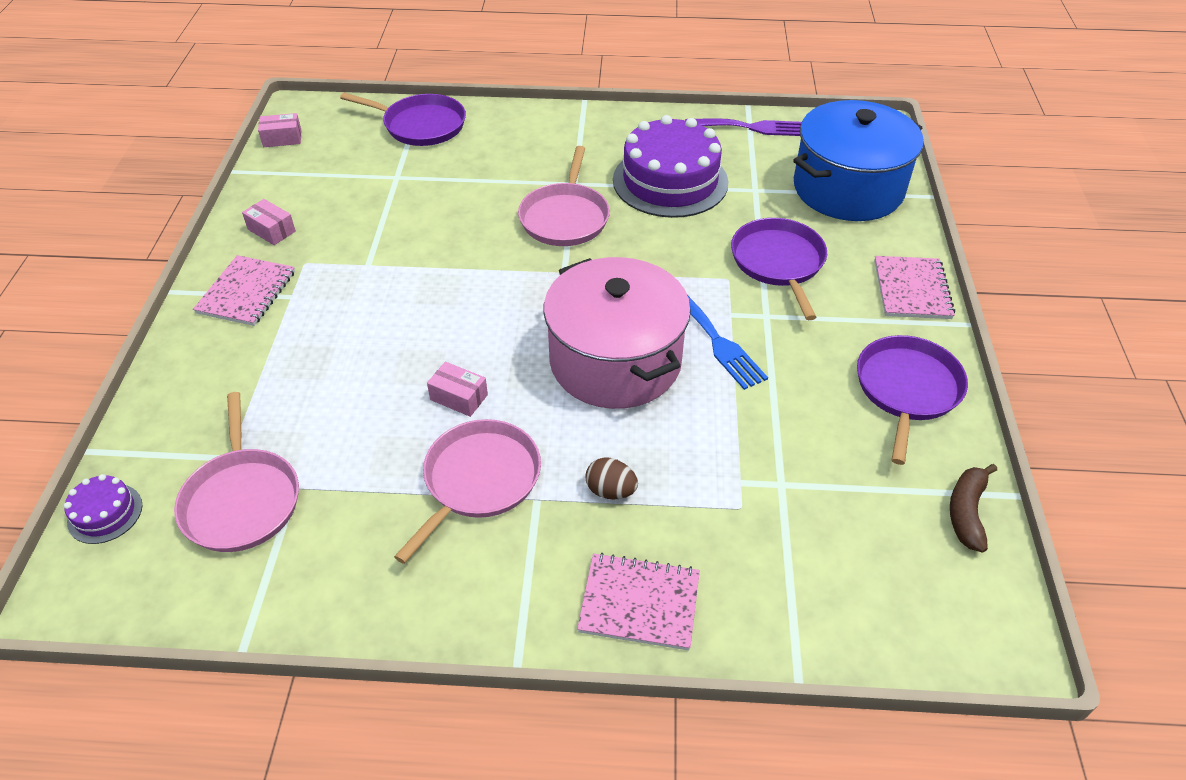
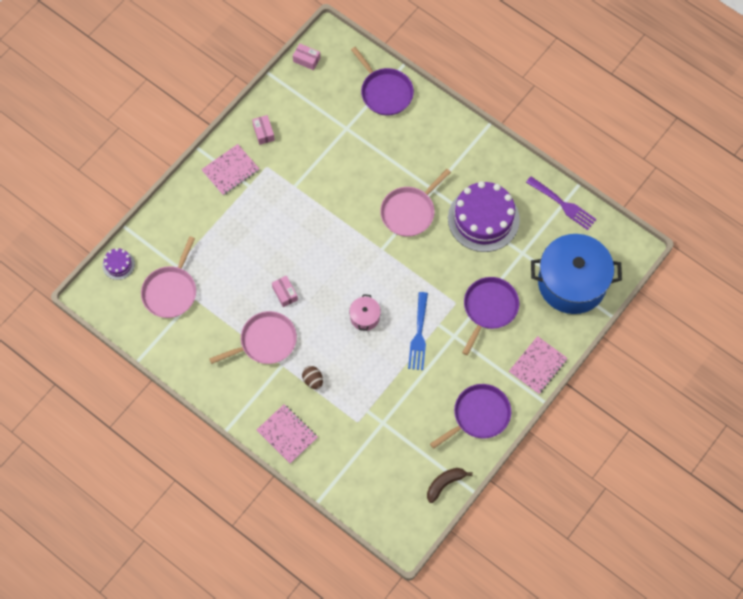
camera: 35 degrees right, 20 degrees up
pink pot [543,257,691,409] -> pink pot [349,294,381,331], size x0.43

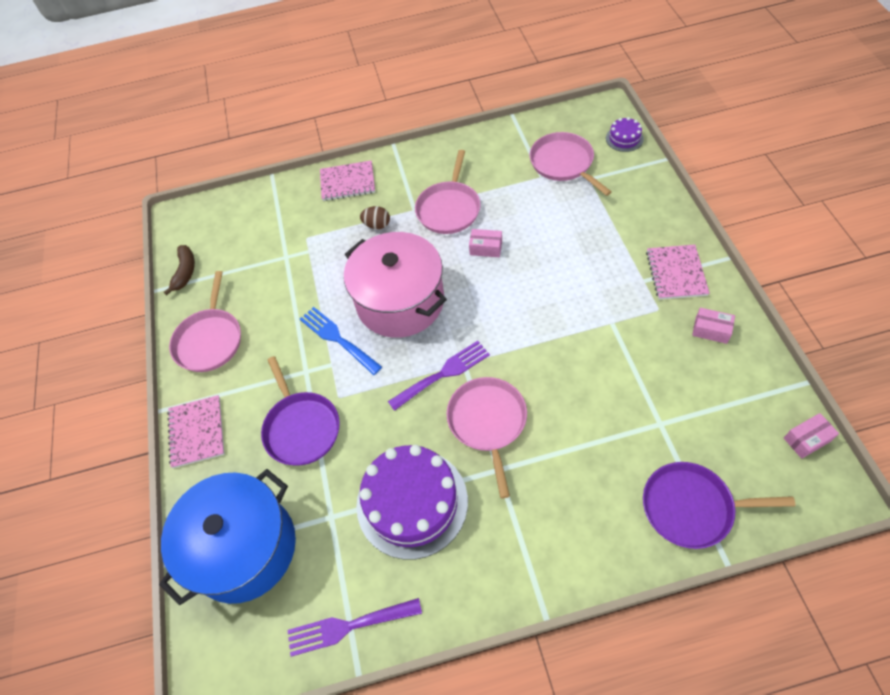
camera: 135 degrees right, 10 degrees down
pink pot [349,294,381,331] -> pink pot [344,232,447,338], size x2.35
purple pan [430,384,511,449] -> pink pan [169,271,241,372]
none -> purple fork [388,341,490,411]

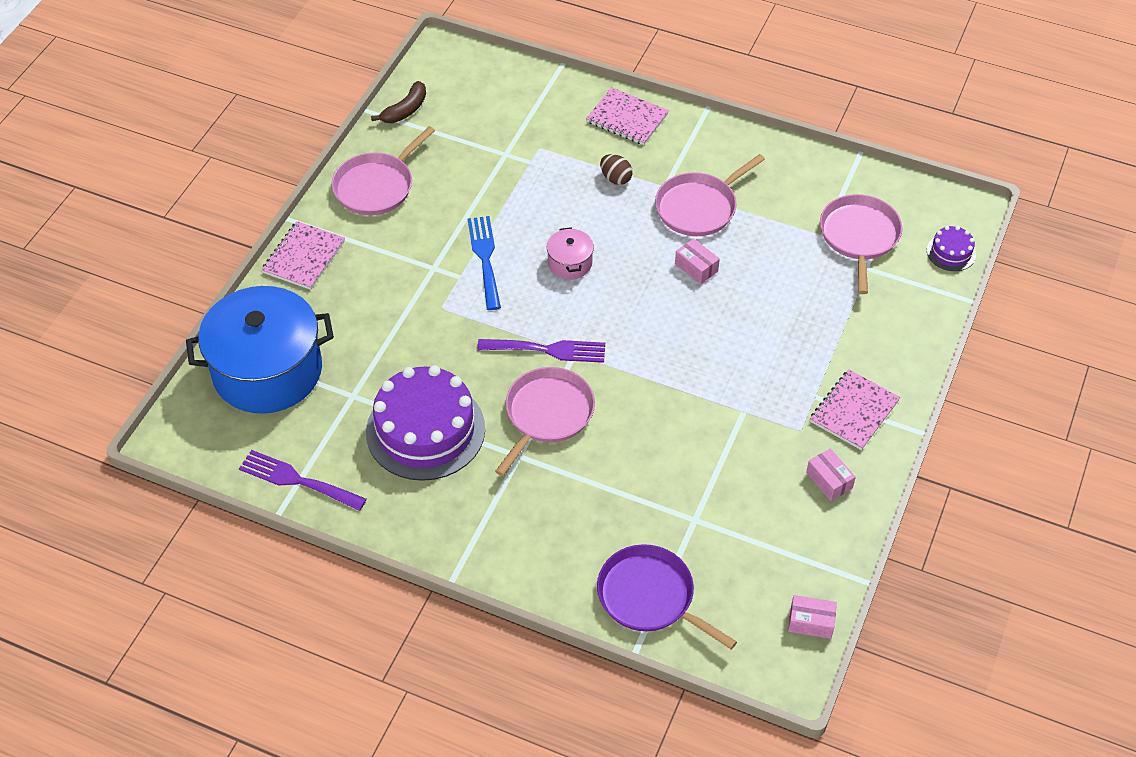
camera: 30 degrees right, 5 degrees down
purple pan [261,356,340,466] -> none
pink pot [344,232,447,338] -> pink pot [547,227,594,280], size x0.43

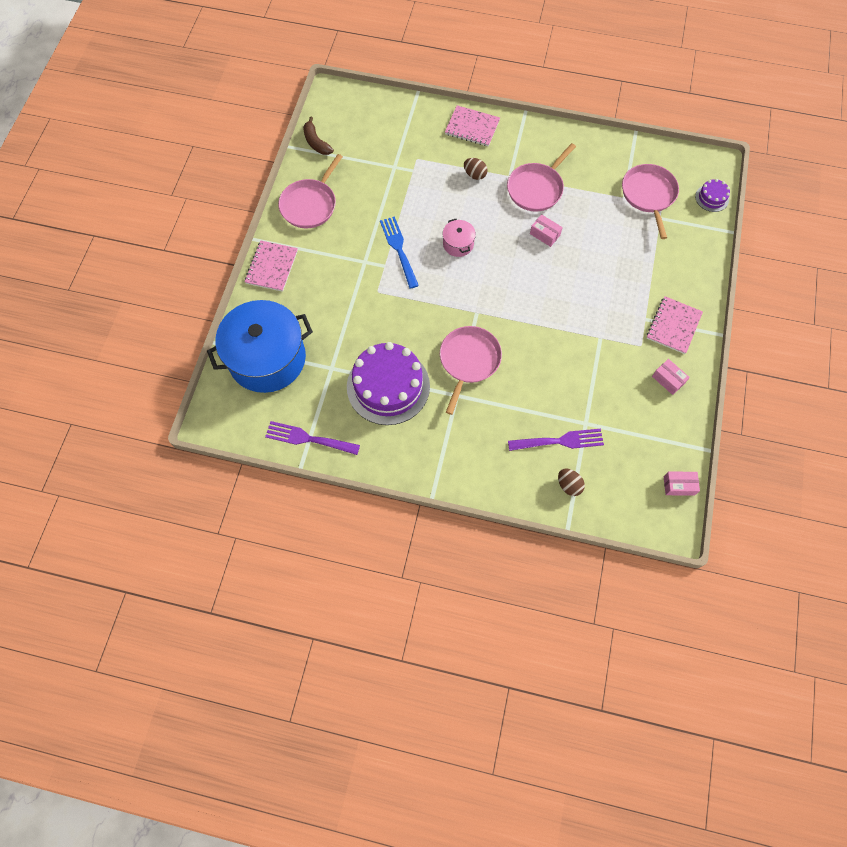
camera: 10 degrees left, 15 degrees up
brown banana [371,81,426,123] -> brown banana turned 120 degrees clockwise [303,116,334,155]
purple fork [477,339,605,363] -> purple fork moved to [508,428,604,451]
purple pan [597,544,737,649] -> brown egg [558,469,585,496]

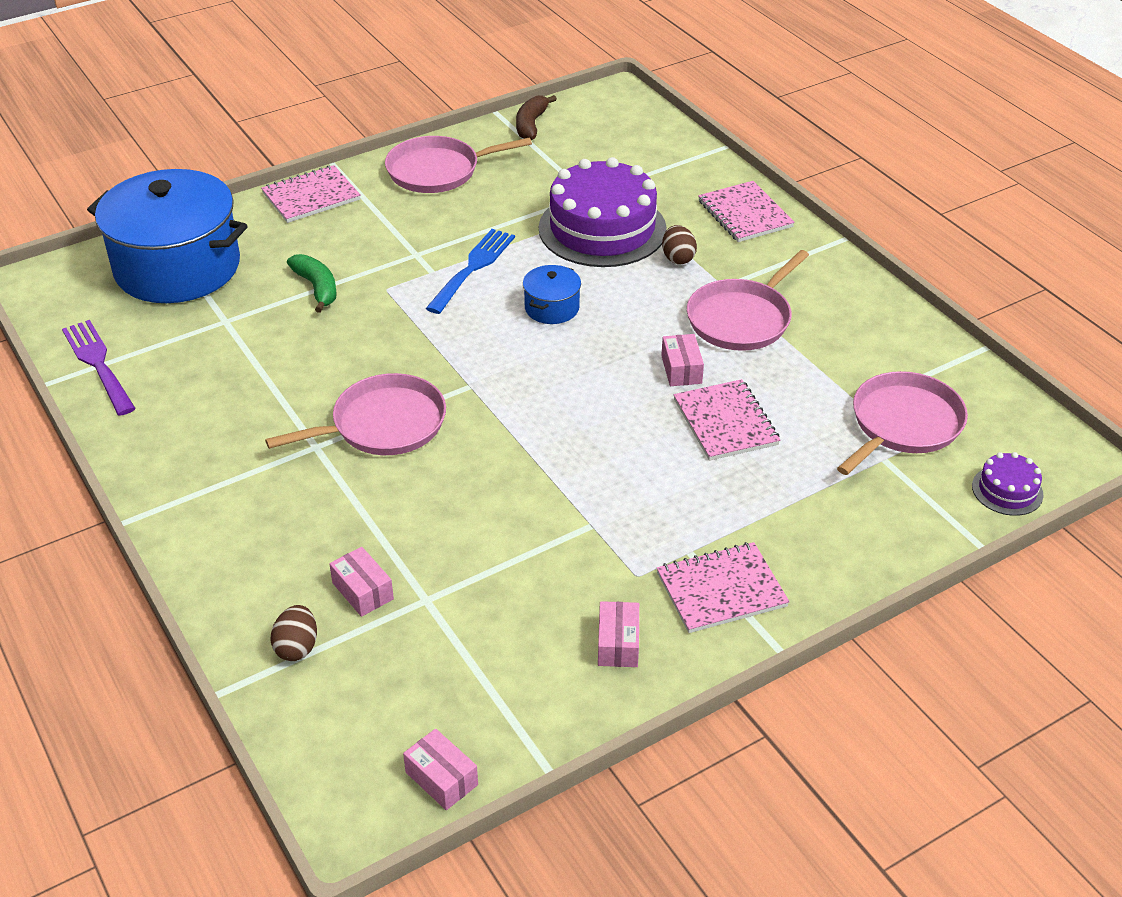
camera: 45 degrees right, 25 degrees down
purple cake [347,342,430,425] -> purple cake moved to [539,157,667,267]
pink pot [442,219,476,257] -> blue pot [523,265,581,324]
pink pan [507,143,576,212] -> pink pan turned 45 degrees counterclockwise [687,250,809,351]
purple fork [508,428,604,451] -> pink box [329,547,394,617]
none -> green banana [287,254,337,313]
none -> pink notebook [674,379,780,461]

